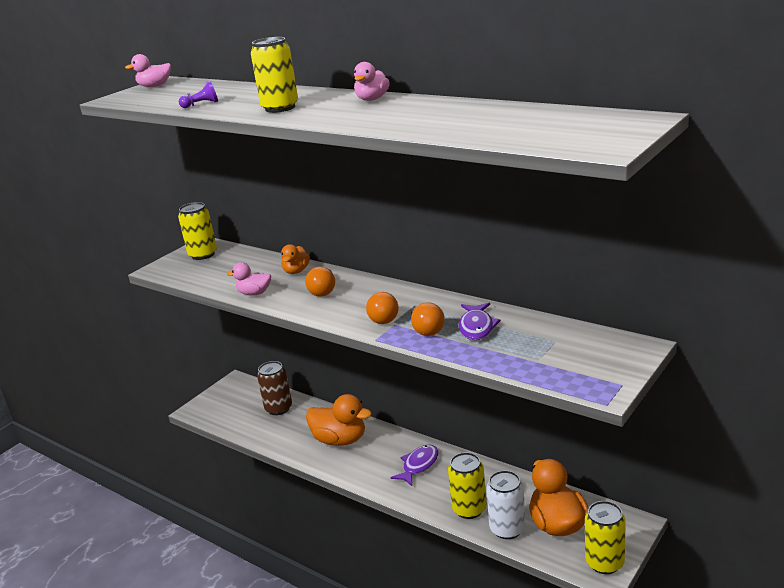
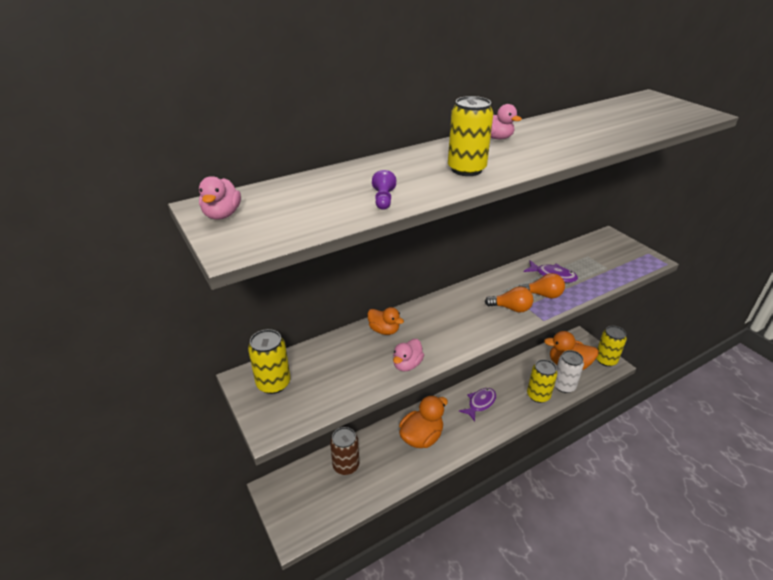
camera: 70 degrees left, 10 degrees up
orange light bulb [305,267,335,297] -> none
purple fish [390,444,438,486] -> purple fish turned 75 degrees clockwise [459,388,496,421]

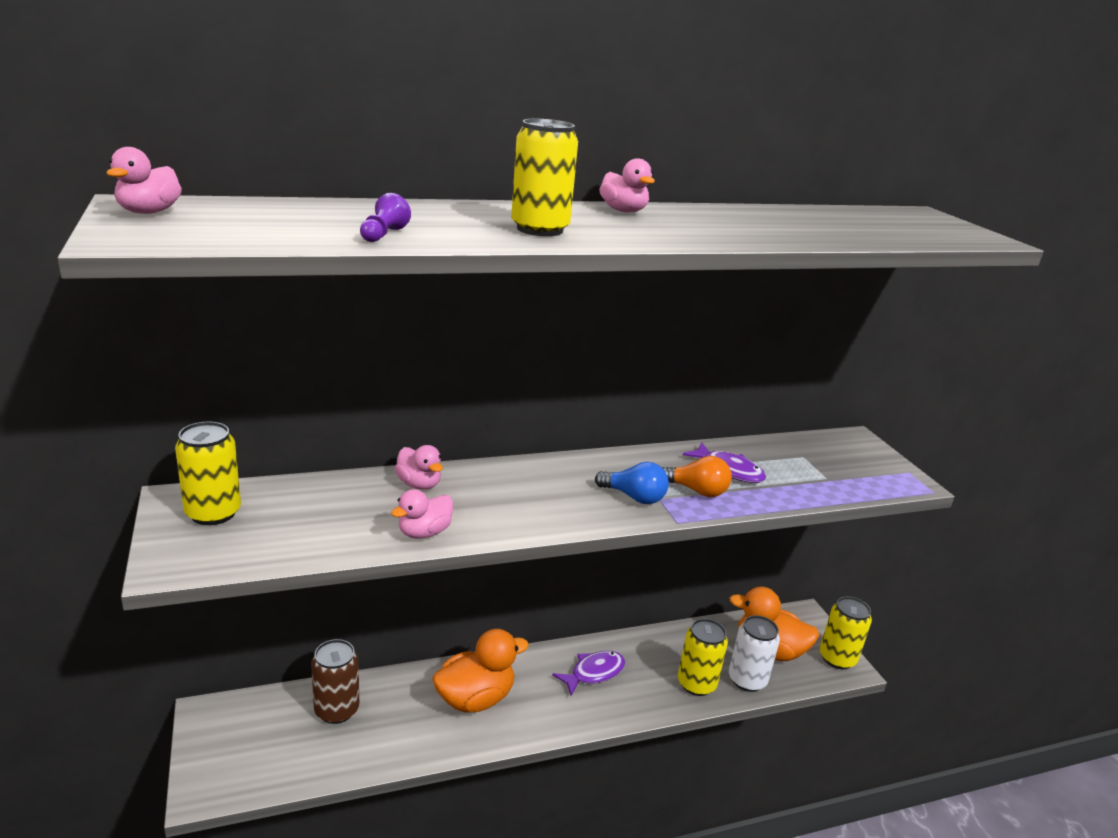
camera: 10 degrees right, 10 degrees down
orange duck [368,307,404,335] -> pink duck [394,445,443,490]
orange light bulb [485,287,533,313] -> blue light bulb [595,462,669,504]

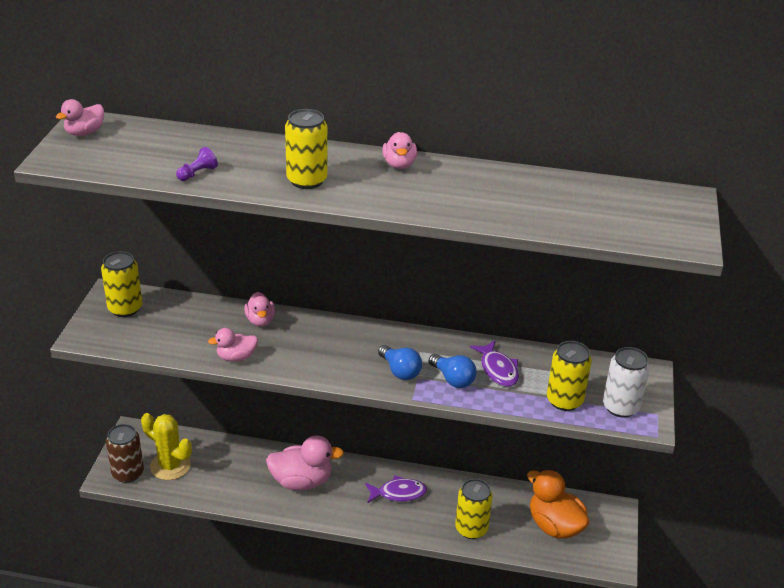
camera: 30 degrees right, 10 degrees up
brown can [311,639,359,724] -> brown can moved to [106,424,144,483]
orange duck [432,629,529,713] -> pink duck [266,435,344,490]
orange light bulb [662,456,732,497] -> blue light bulb [429,354,477,388]
white can [729,615,780,692] -> white can moved to [603,347,650,418]
yellow can [820,596,872,669] -> yellow can moved to [547,341,592,411]
none -> yellow cactus [141,413,192,480]

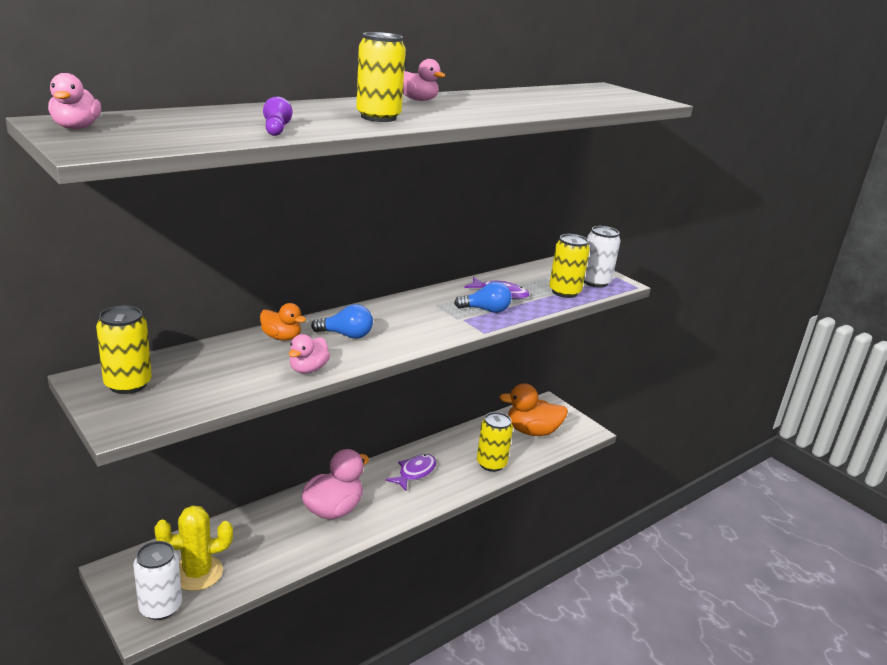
camera: 50 degrees left, 10 degrees down
brown can [106,424,144,483] -> white can [133,541,182,620]
pink duck [244,292,275,326] -> orange duck [260,303,306,341]
blue light bulb [378,345,422,380] -> blue light bulb moved to [311,304,373,339]

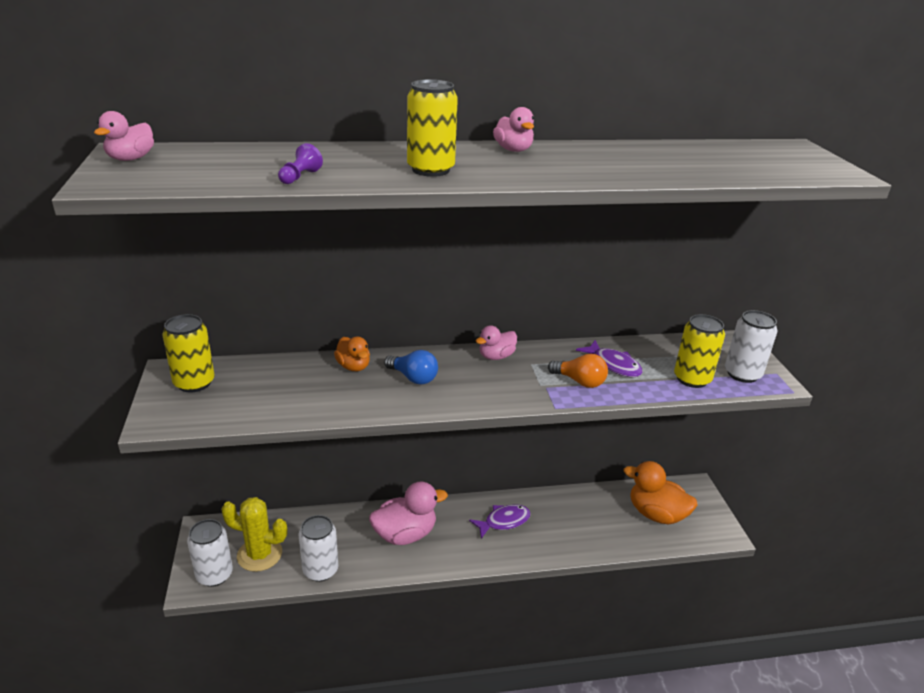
camera: 30 degrees right, 5 degrees up
pink duck [289,334,330,373] -> pink duck moved to [476,325,517,360]
blue light bulb [454,282,511,313] -> orange light bulb [548,354,608,388]
yellow can [477,412,513,472] -> none
none -> white can [299,515,339,582]

